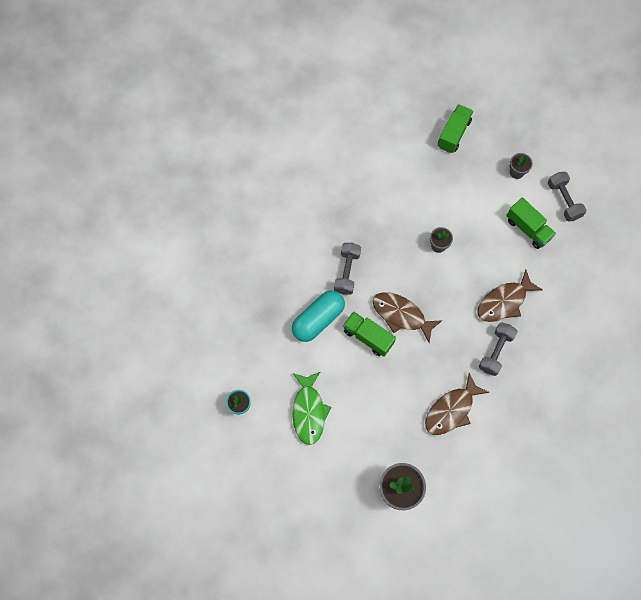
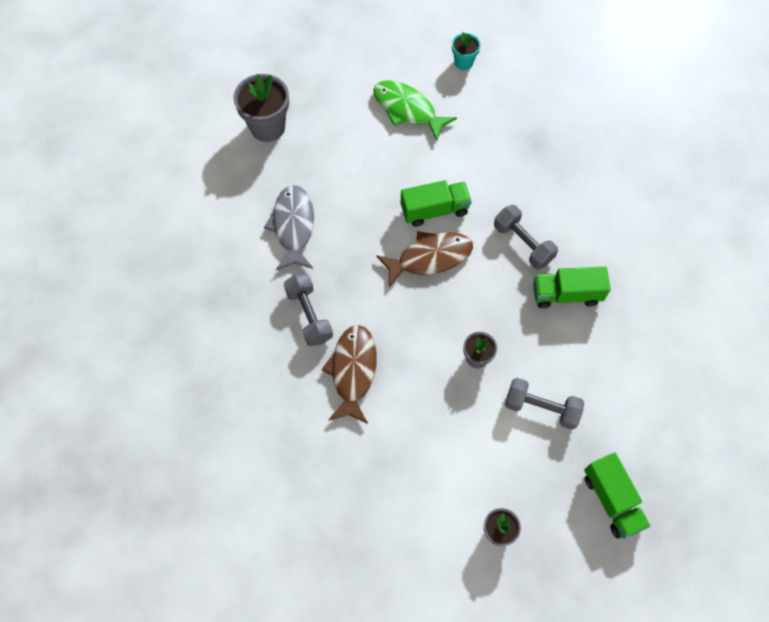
camera: 130 degrees right, 5 degrees down
turquoise capsule [292,291,345,342] -> none
brown fish [425,373,489,435] -> grey fish [264,185,314,270]
green truck [506,197,556,249] -> green truck moved to [533,267,611,308]
grey dumbbell [548,172,586,221] -> grey dumbbell moved to [505,378,584,430]

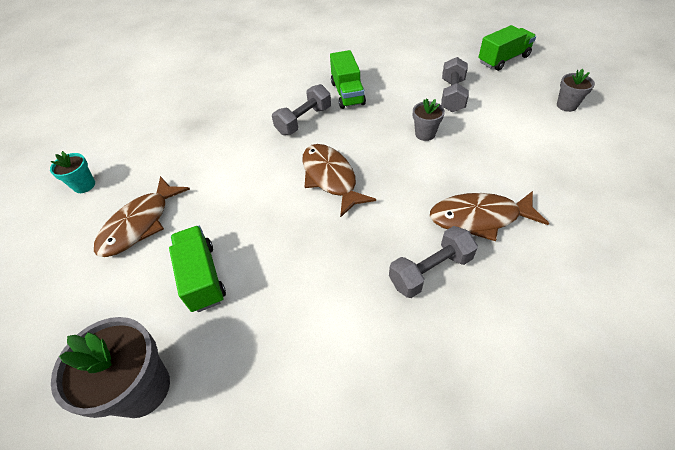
camera: 95 degrees left, 15 degrees down
grey fish [264,185,314,270] -> none
green fish [373,80,457,141] -> brown fish [94,176,190,257]
green truck [401,180,472,227] -> green truck moved to [169,226,226,312]

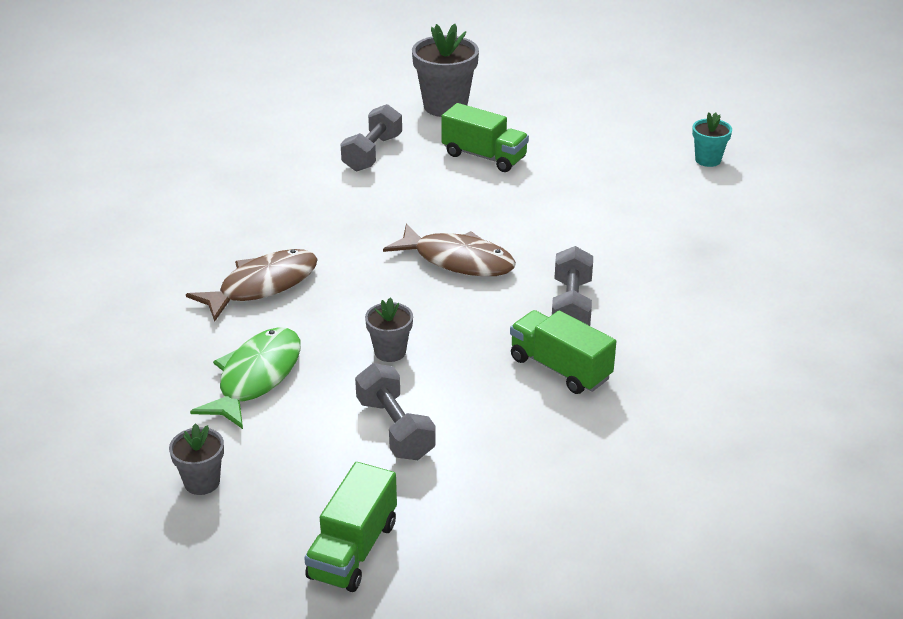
camera: 140 degrees right, 15 degrees down
brown fish [94,176,190,257] -> none
grey dumbbell [389,226,478,298] -> grey dumbbell moved to [341,104,402,172]
none -> green fish [190,327,301,429]

